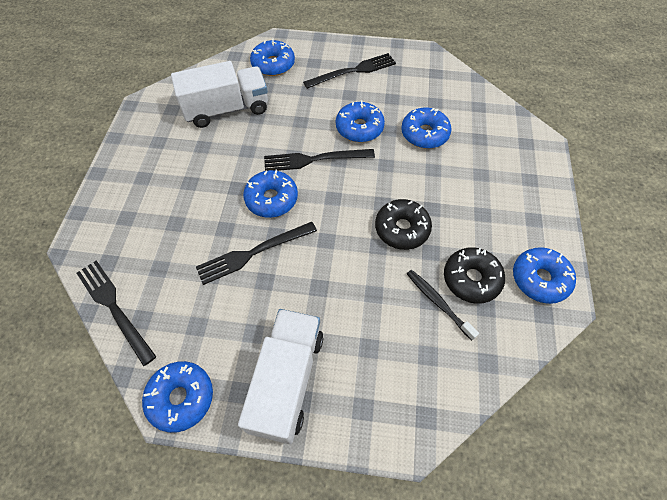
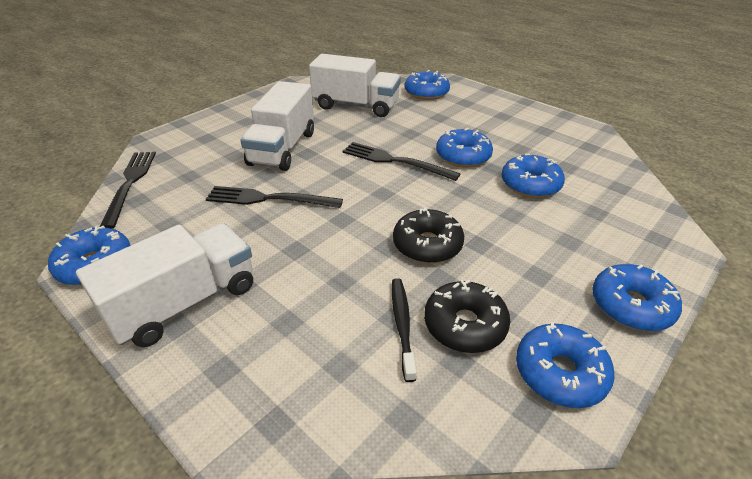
camera: 35 degrees right, 20 degrees down
blue donut [243,170,298,218] -> blue donut moved to [592,264,682,331]
black fork [303,53,396,89] -> none
none -> white truck [240,81,314,171]

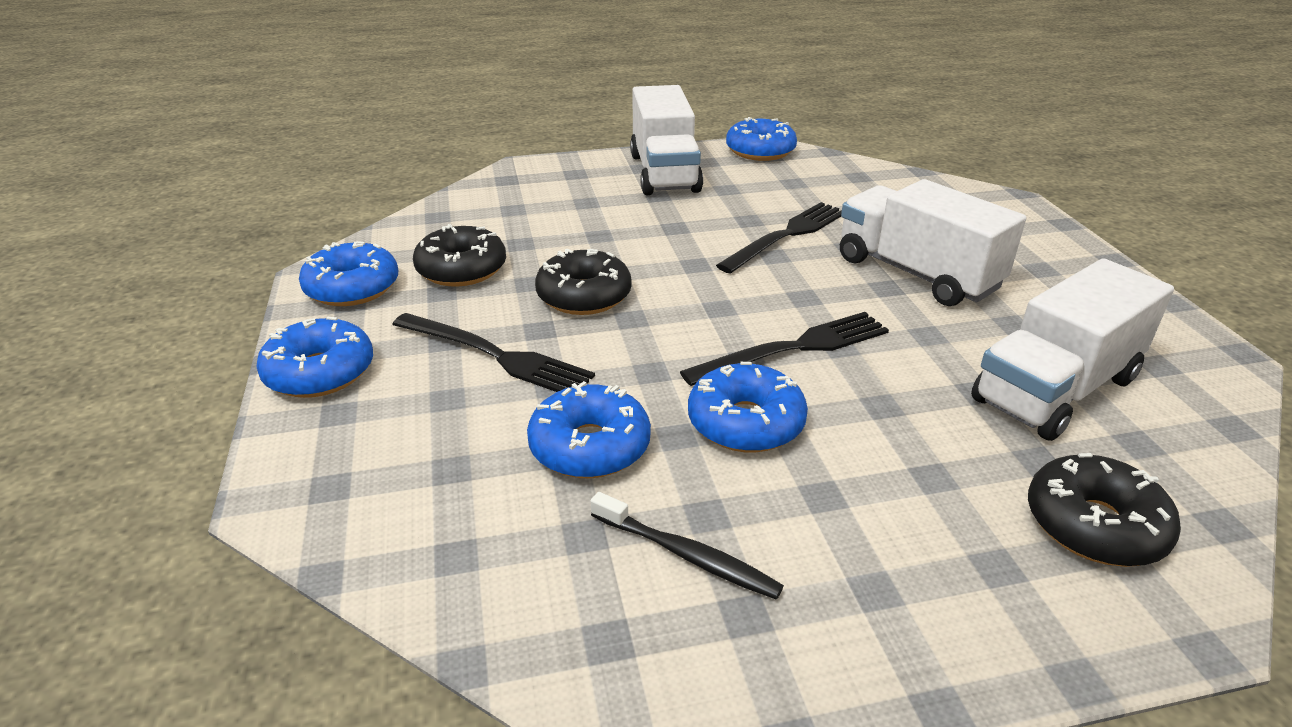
camera: 125 degrees right, 5 degrees down
black fork [100,152,156,229] -> black fork moved to [392,313,595,392]
black toothbrush [392,278,416,382] -> black toothbrush moved to [591,492,784,600]
blue donut [405,70,450,100] -> black donut [1028,453,1181,567]

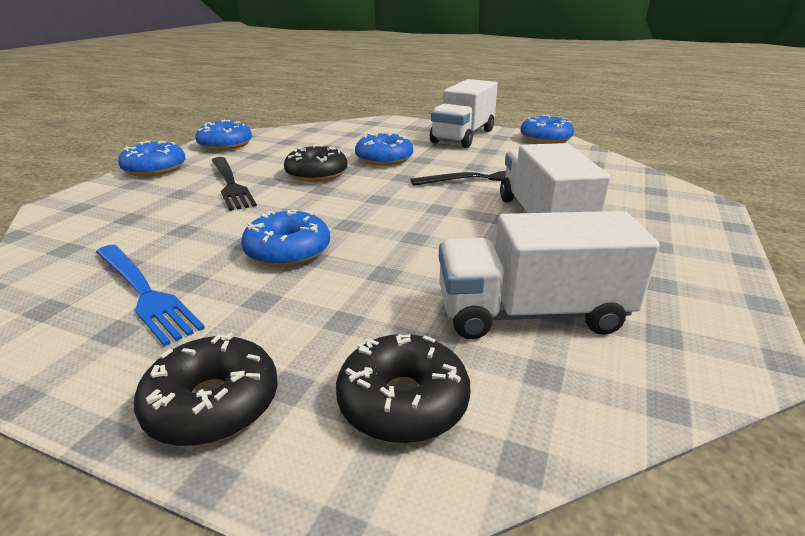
camera: 35 degrees right, 5 degrees down
black donut [413,224,506,287] -> black donut moved to [134,333,278,446]
blue donut [527,381,651,478] -> blue donut moved to [355,132,413,166]
black toothbrush [591,492,784,600] -> blue fork [96,245,205,346]
black fork [680,312,889,386] -> none

